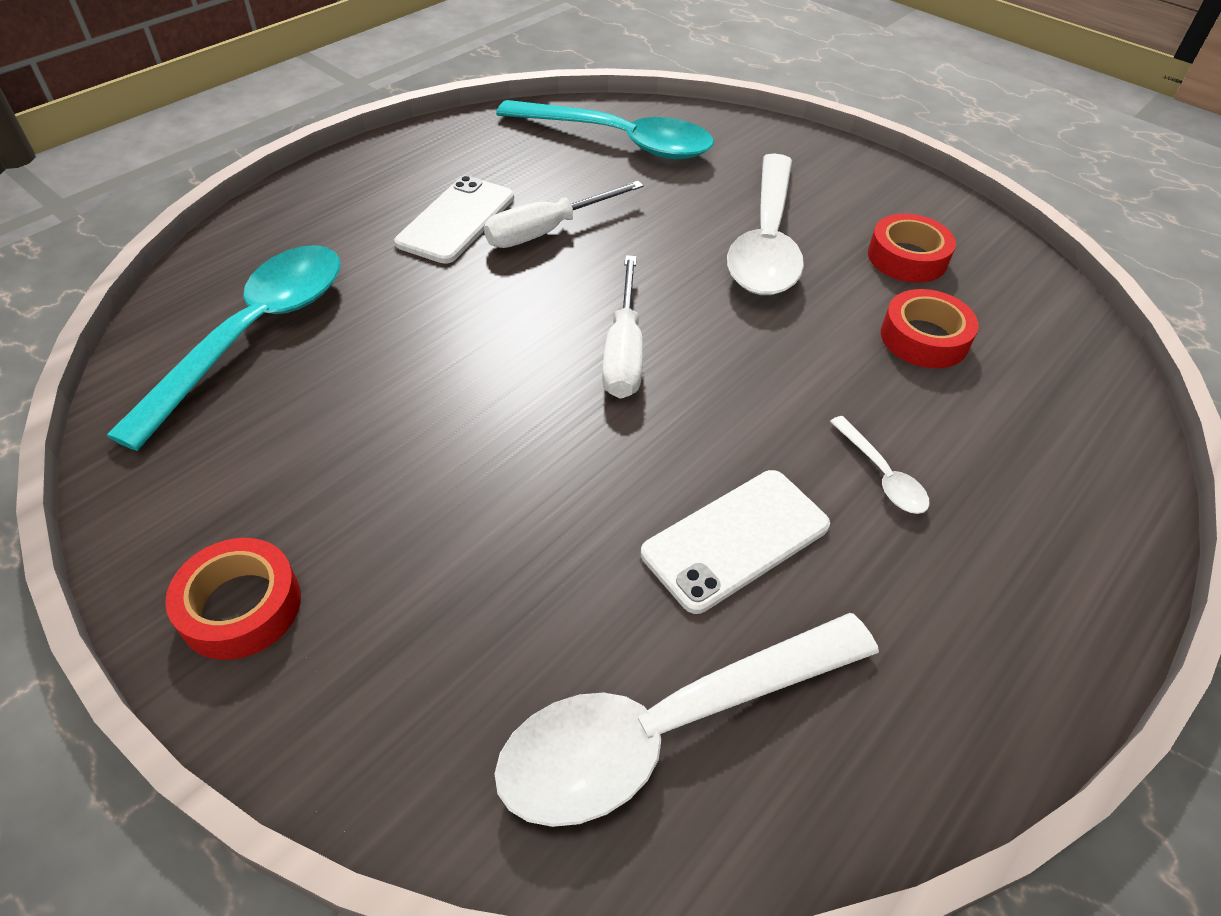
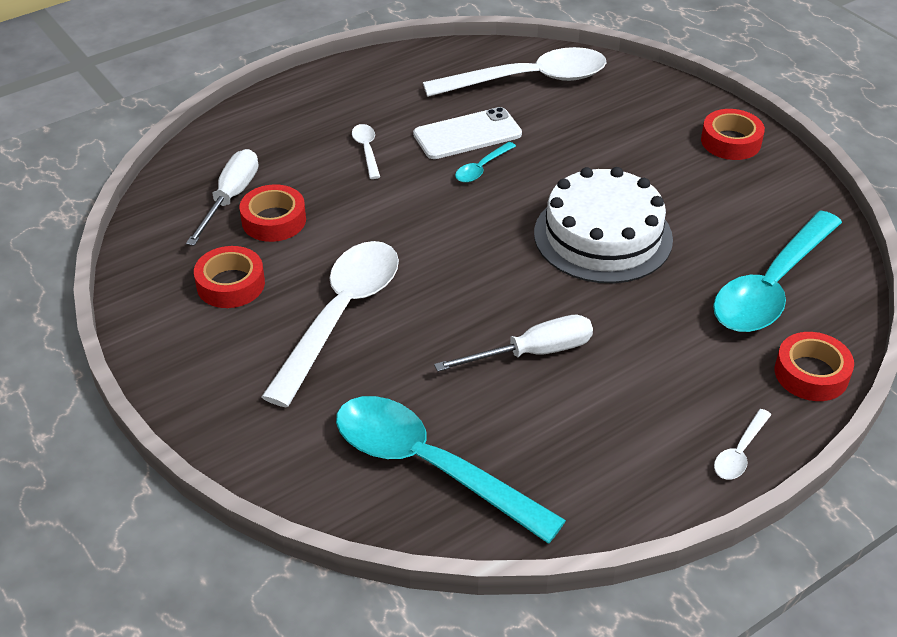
camera: 165 degrees left, 5 degrees down
white phone [395,176,514,264] -> none
white screwdriver [602,255,643,399] -> white screwdriver moved to [186,149,258,246]
none -> turquoise spoon [455,142,516,183]
none -> white cake [534,167,673,283]
none -> white spoon [714,409,771,480]
none -> red tape [775,332,854,401]

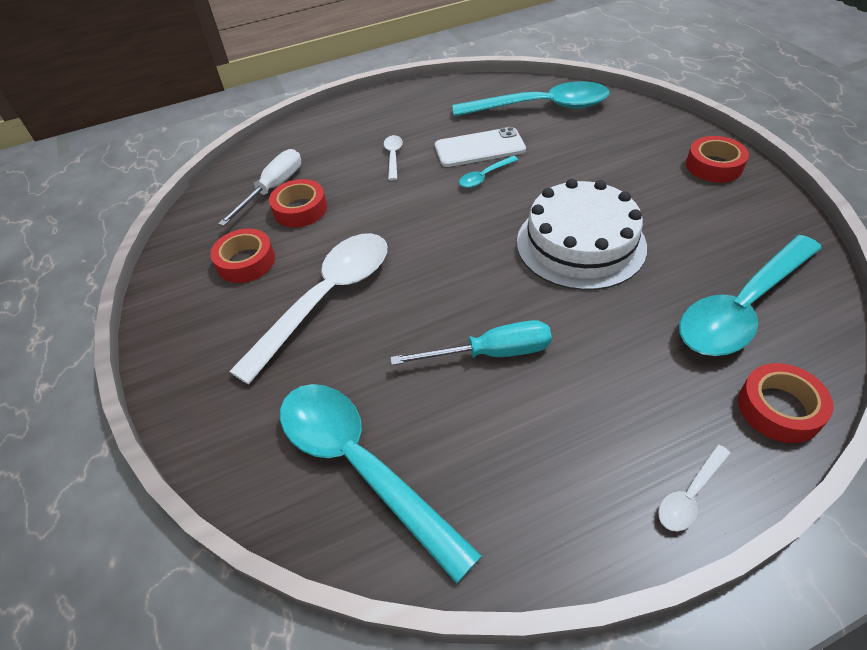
camera: 15 degrees right, 5 degrees up
white spoon [423,47,607,97] -> turquoise spoon [452,81,609,117]
white screwdriver [434,315,593,372] -> turquoise screwdriver [390,320,552,365]

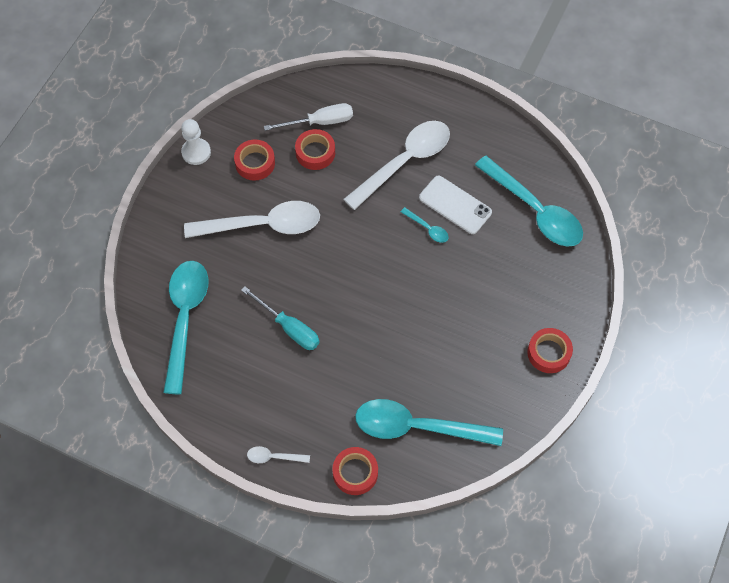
camera: 45 degrees right, 15 degrees up
white spoon [384,135,403,180] -> white spoon [343,121,450,210], size x2.37
turquoise spoon [459,156,518,188] -> turquoise spoon turned 150 degrees counterclockwise [401,207,449,243]
white cake [517,179,647,290] -> none
none -> white pawn [181,119,211,165]

